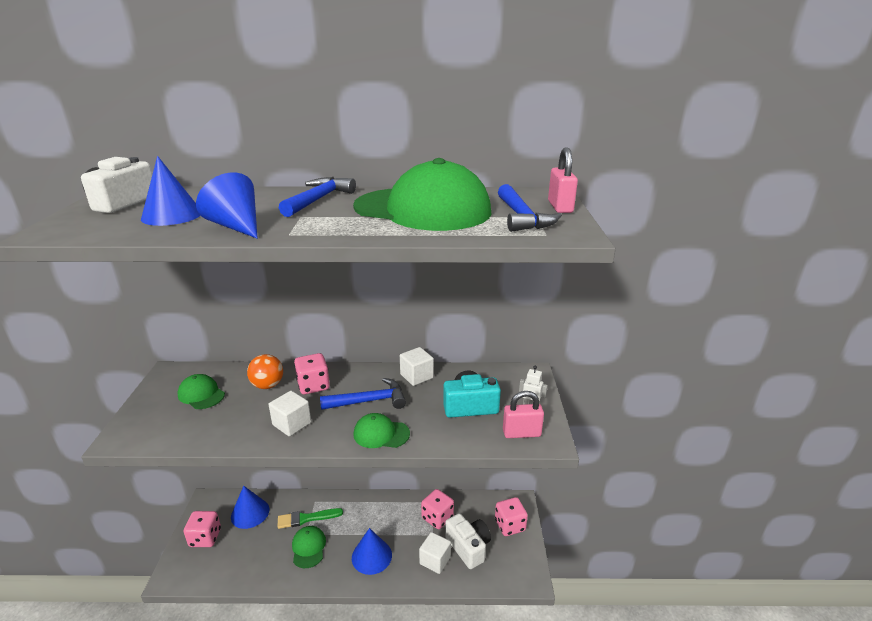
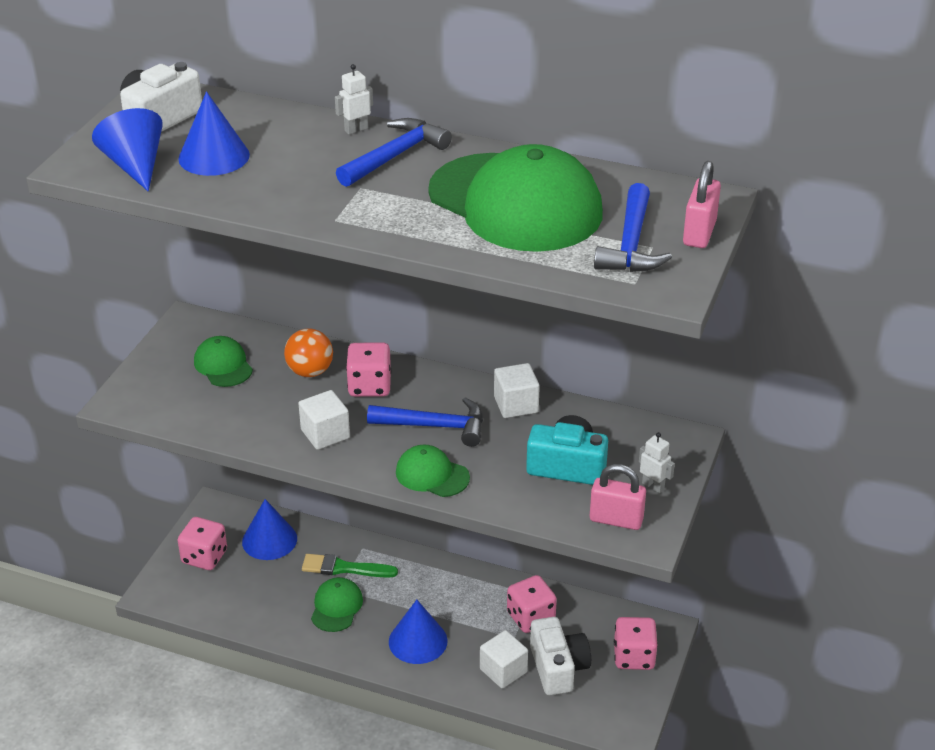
camera: 20 degrees right, 10 degrees up
blue cone [196,172,257,238] -> blue cone moved to [92,108,162,191]
none -> white robot [335,64,373,134]

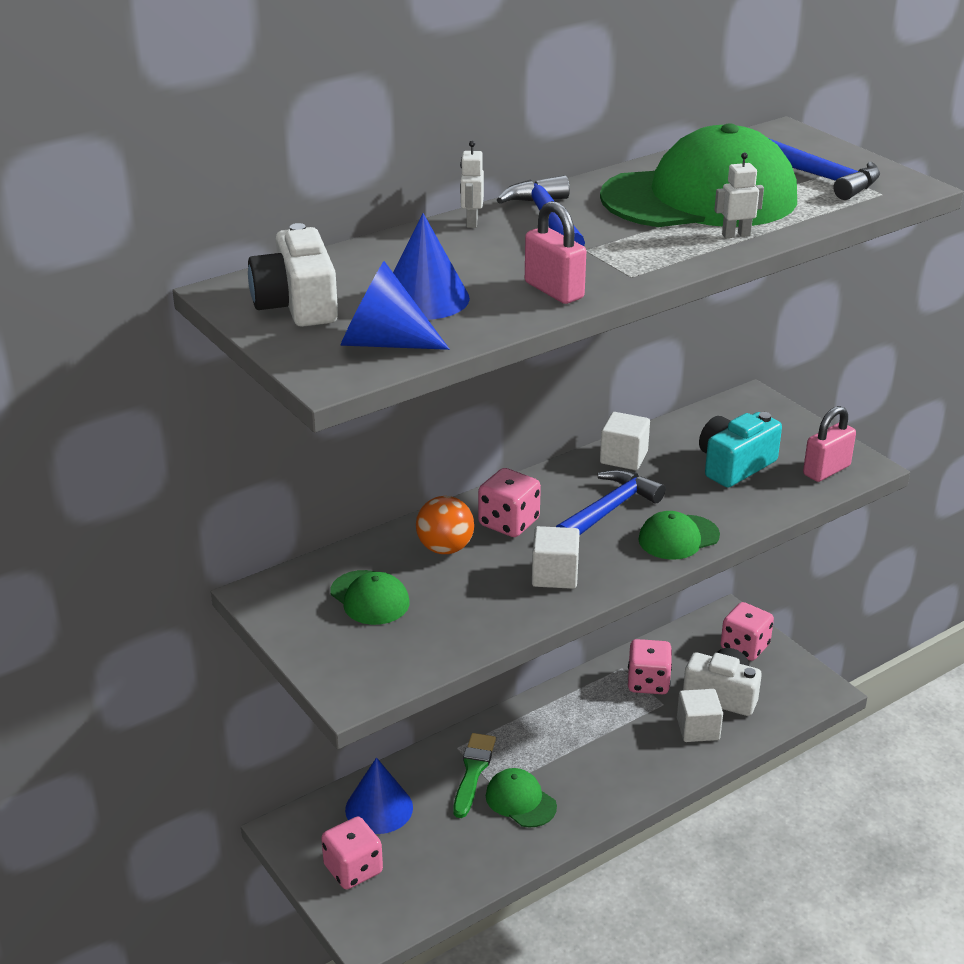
camera: 55 degrees left, 5 degrees down
green cap [194,336,253,387] -> green cap turned 135 degrees counterclockwise [330,570,409,625]
green brush [302,554,398,578] -> green brush turned 150 degrees clockwise [453,733,496,818]
blue cone [389,600,448,664] -> none
white robot [639,432,675,493] -> white robot moved to [714,153,764,238]
pink padlock [683,161,721,248] -> pink padlock moved to [525,201,586,304]

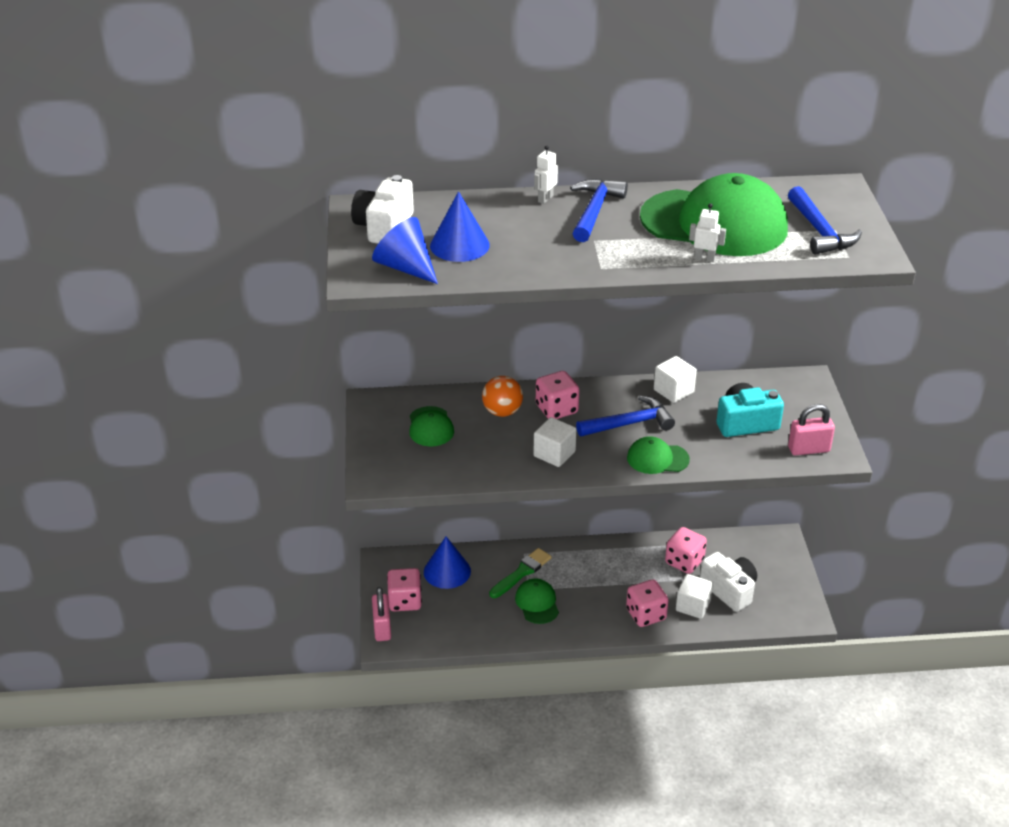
camera: 30 degrees right, 5 degrees up
pink padlock [525,201,586,304] -> pink padlock moved to [372,587,391,641]
pink dice [721,602,774,661] -> pink dice moved to [626,579,669,627]

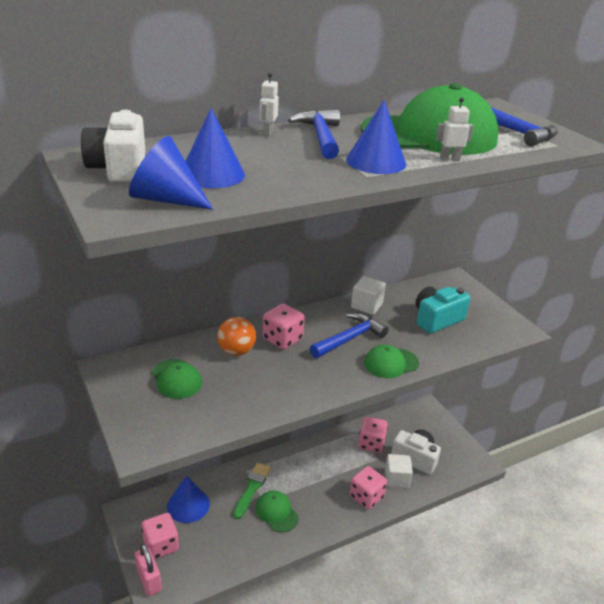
camera: 25 degrees left, 5 degrees down
white cube [533,417,577,467] -> none
pink padlock [788,404,835,455] -> none
none -> blue cone [346,100,406,174]

